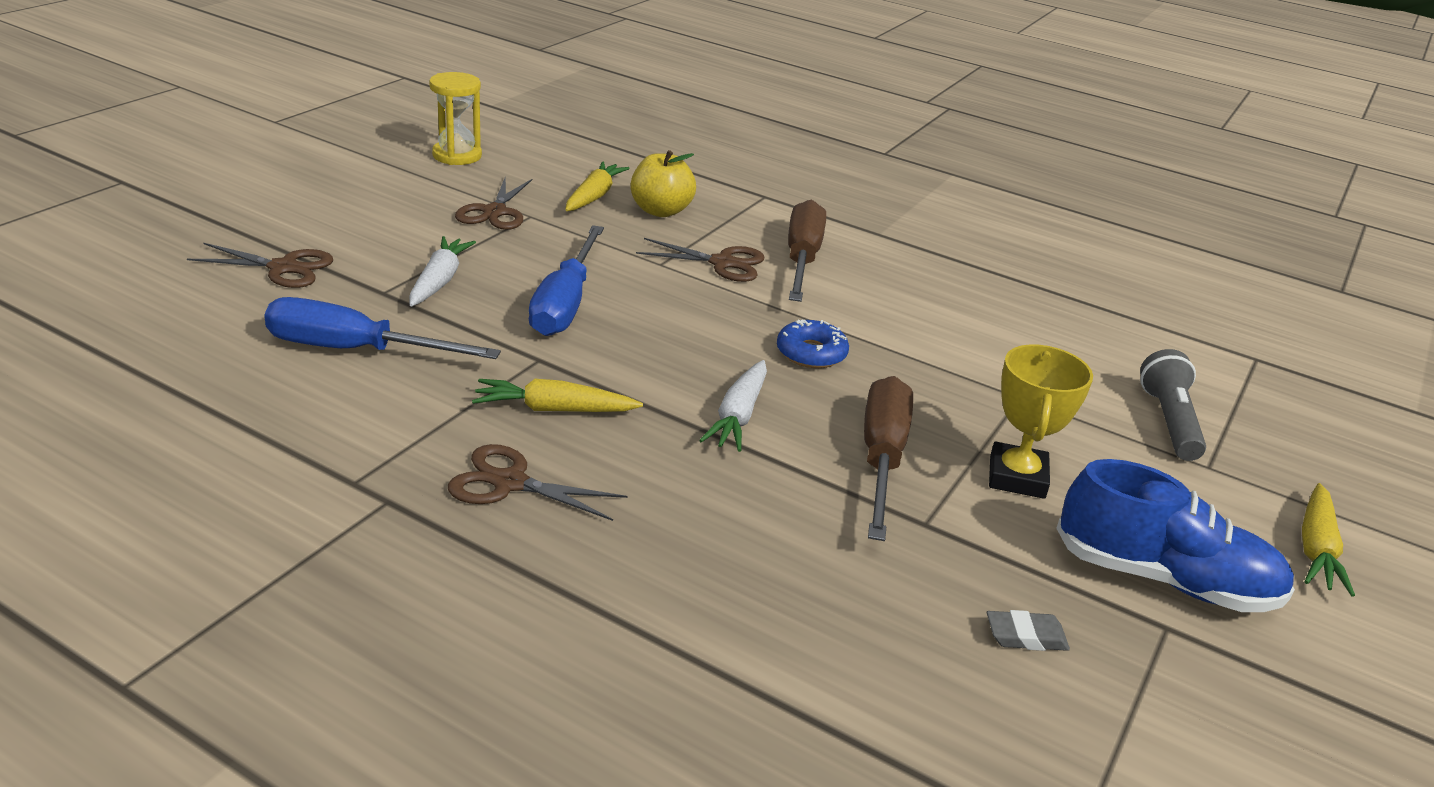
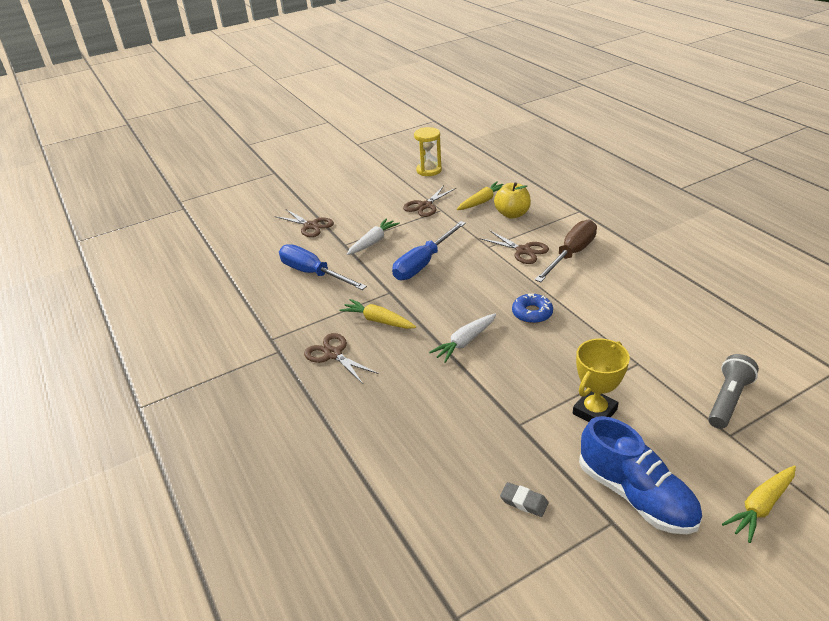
camera: 35 degrees right, 5 degrees up
brown screwdriver [864,376,913,541] -> none

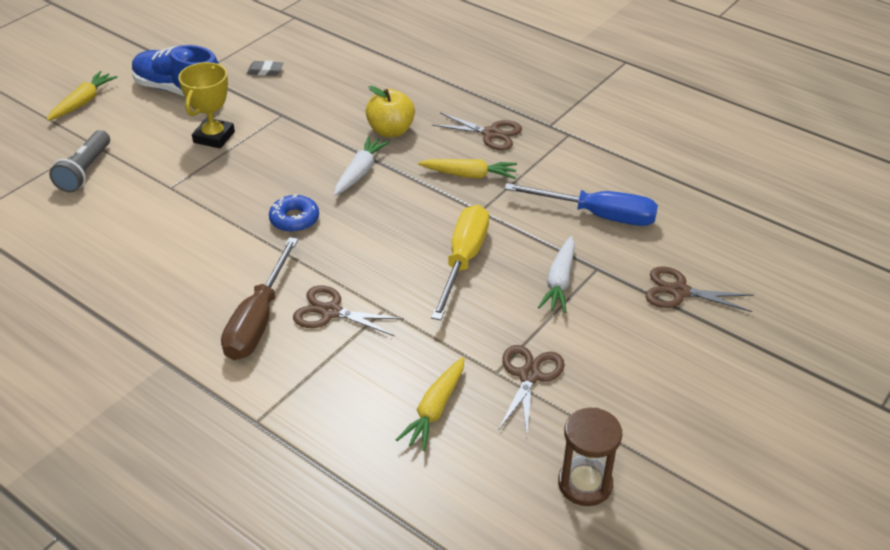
camera: 155 degrees right, 5 degrees up
blue screwdriver [392,221,466,280] -> yellow screwdriver [431,205,489,320]
yellow hourglass [414,127,442,176] -> brown hourglass [558,408,622,506]
yellow apple [494,182,531,218] -> yellow apple moved to [366,86,415,137]

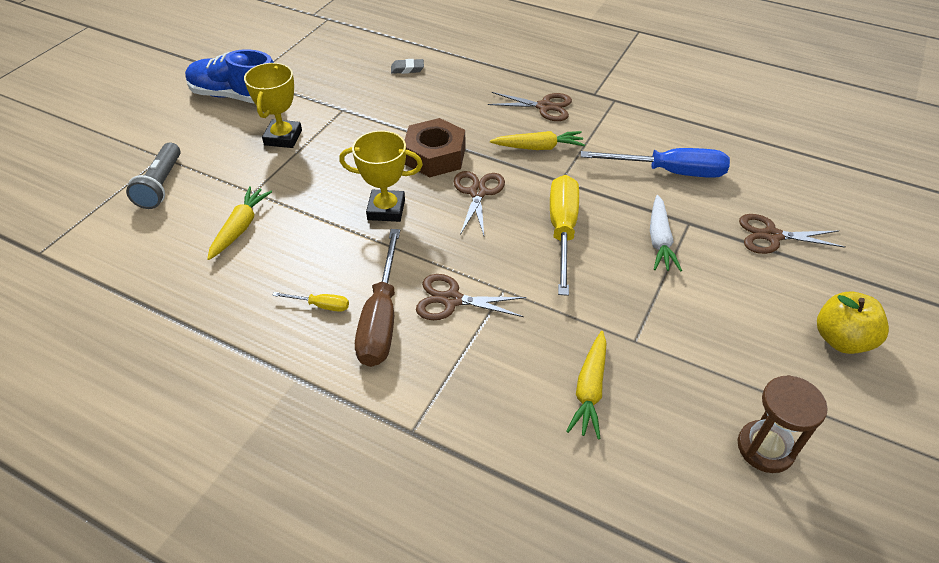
camera: 10 degrees left, 5 degrees up
yellow carrot [47,71,118,121] -> yellow carrot moved to [207,186,272,260]
grey eraser [247,61,283,76] -> grey eraser moved to [391,59,424,74]
blue donut [269,194,319,232] -> yellow trophy [339,131,423,222]
white carrot [334,136,390,196] -> brown nut [405,118,465,177]
yellow apple [366,86,415,137] -> yellow apple moved to [817,292,889,354]
brown scissors [498,345,565,435] -> brown scissors moved to [454,171,505,236]
none -> yellow screwdriver [272,292,349,312]

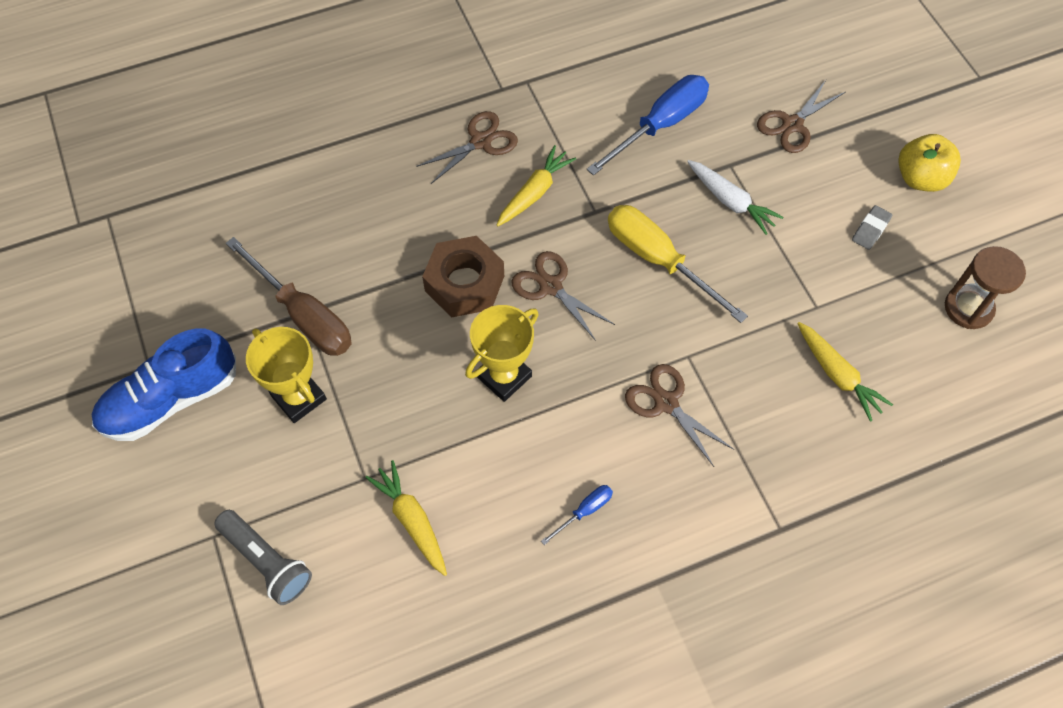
camera: 50 degrees left, 15 degrees up
yellow screwdriver [272,292,349,312] -> blue screwdriver [541,485,613,545]
brown screwdriver [355,229,400,367] -> brown screwdriver moved to [226,237,352,356]
grey eraser [391,59,424,74] -> grey eraser moved to [852,205,892,250]
brown scissors [416,274,527,320] -> brown scissors turned 90 degrees clockwise [625,364,734,467]

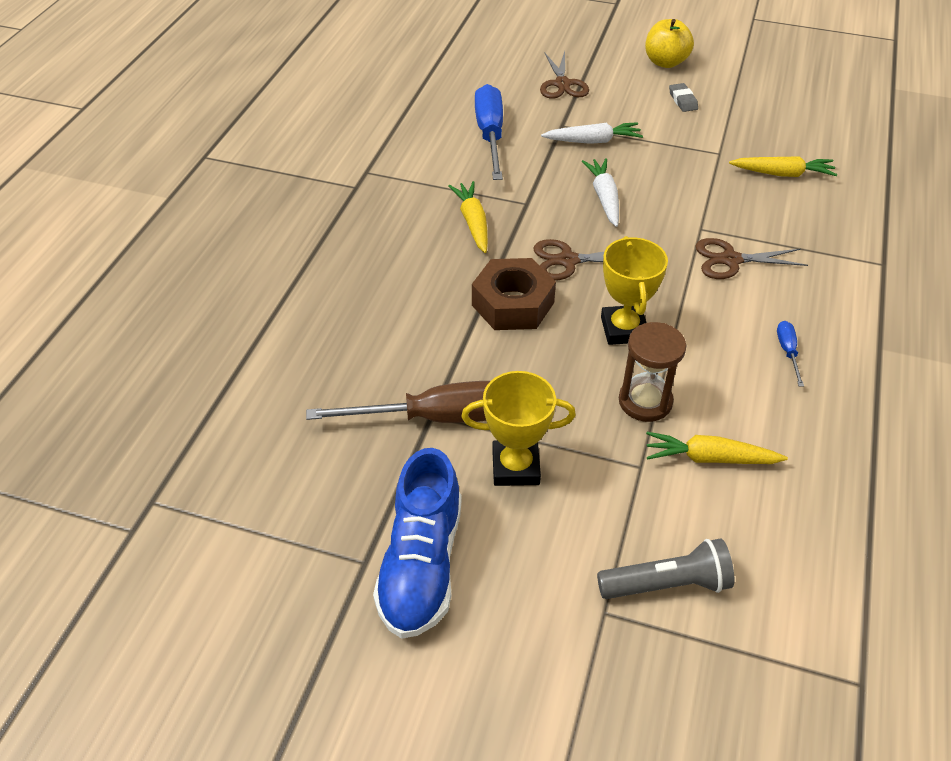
camera: 50 degrees left, 15 degrees down
brown scissors [416,111,518,184] -> none
yellow screwdriver [608,205,748,323] -> white carrot [582,158,619,227]
brown hourglass [945,246,1026,329] -> brown hourglass moved to [619,322,686,422]

